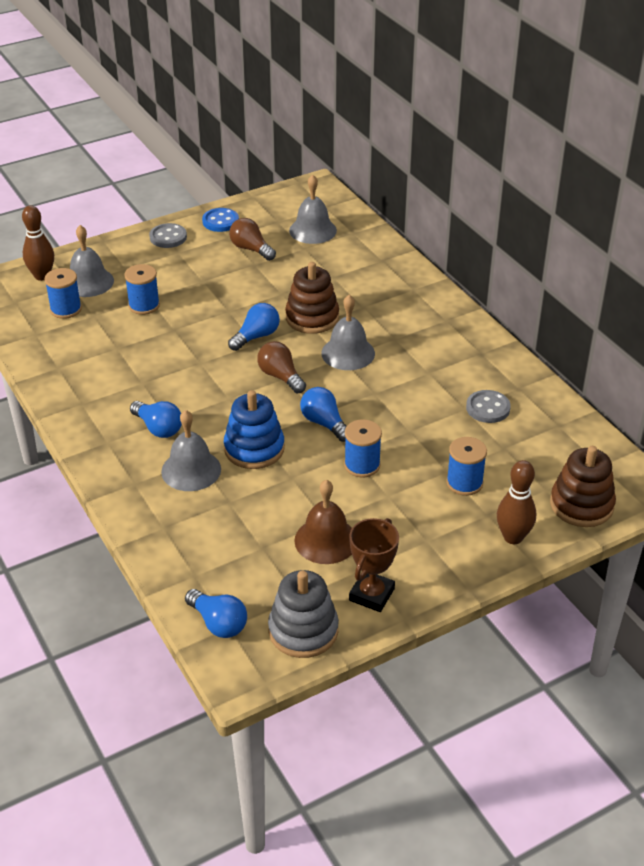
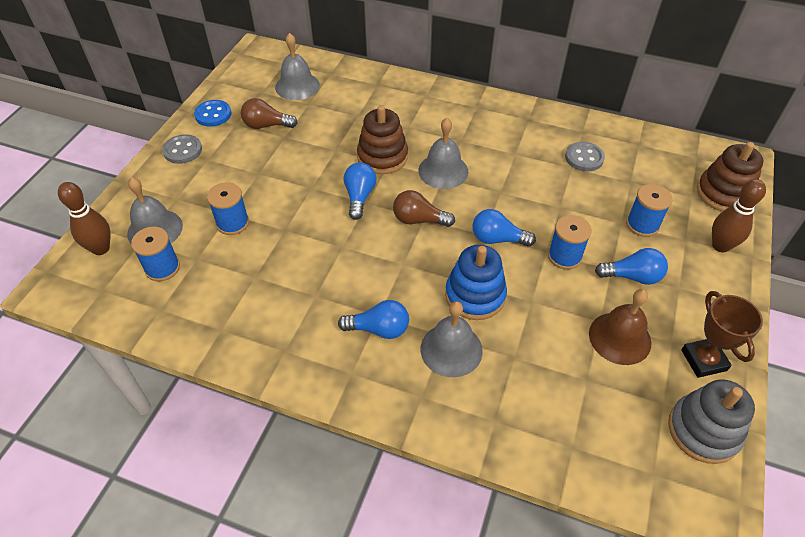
camera: 40 degrees left, 10 degrees up
blue light bulb [185,589,247,638] -> blue light bulb moved to [595,248,668,285]

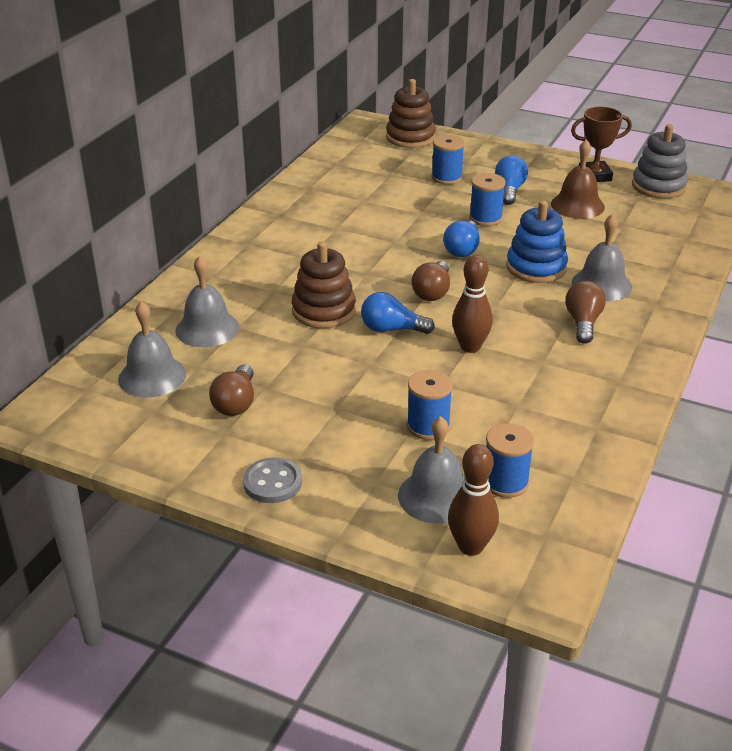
camera: 85 degrees left, 15 degrees down
blue button [194,100,232,127] -> none
blue light bulb [338,300,409,339] -> brown light bulb [565,281,606,344]
grey bell [418,118,468,189] -> grey bell moved to [176,256,239,347]
grey button [565,142,605,171] -> none
brown bowling pin [712,179,766,252] -> brown bowling pin moved to [452,255,493,353]

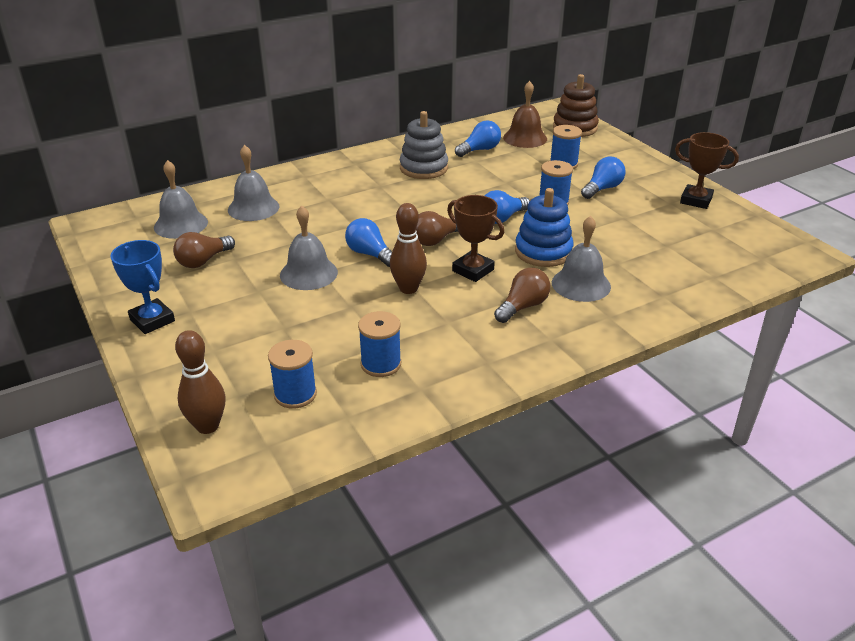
camera: 35 degrees right, 0 degrees up
grey button [243,457,302,503] -> blue trophy [110,240,175,334]
brown stacking toy [292,241,356,329] -> none
grey bell [398,416,464,524] -> grey bell moved to [280,206,338,290]
blue spool [407,370,453,440] -> blue spool moved to [358,311,401,377]
brown bell [551,139,605,219] -> brown bell moved to [503,81,547,148]
grey stacking toy [632,124,688,199] -> grey stacking toy moved to [399,111,448,179]
none -> brown trophy [447,195,504,282]
none -> blue light bulb [455,120,501,157]

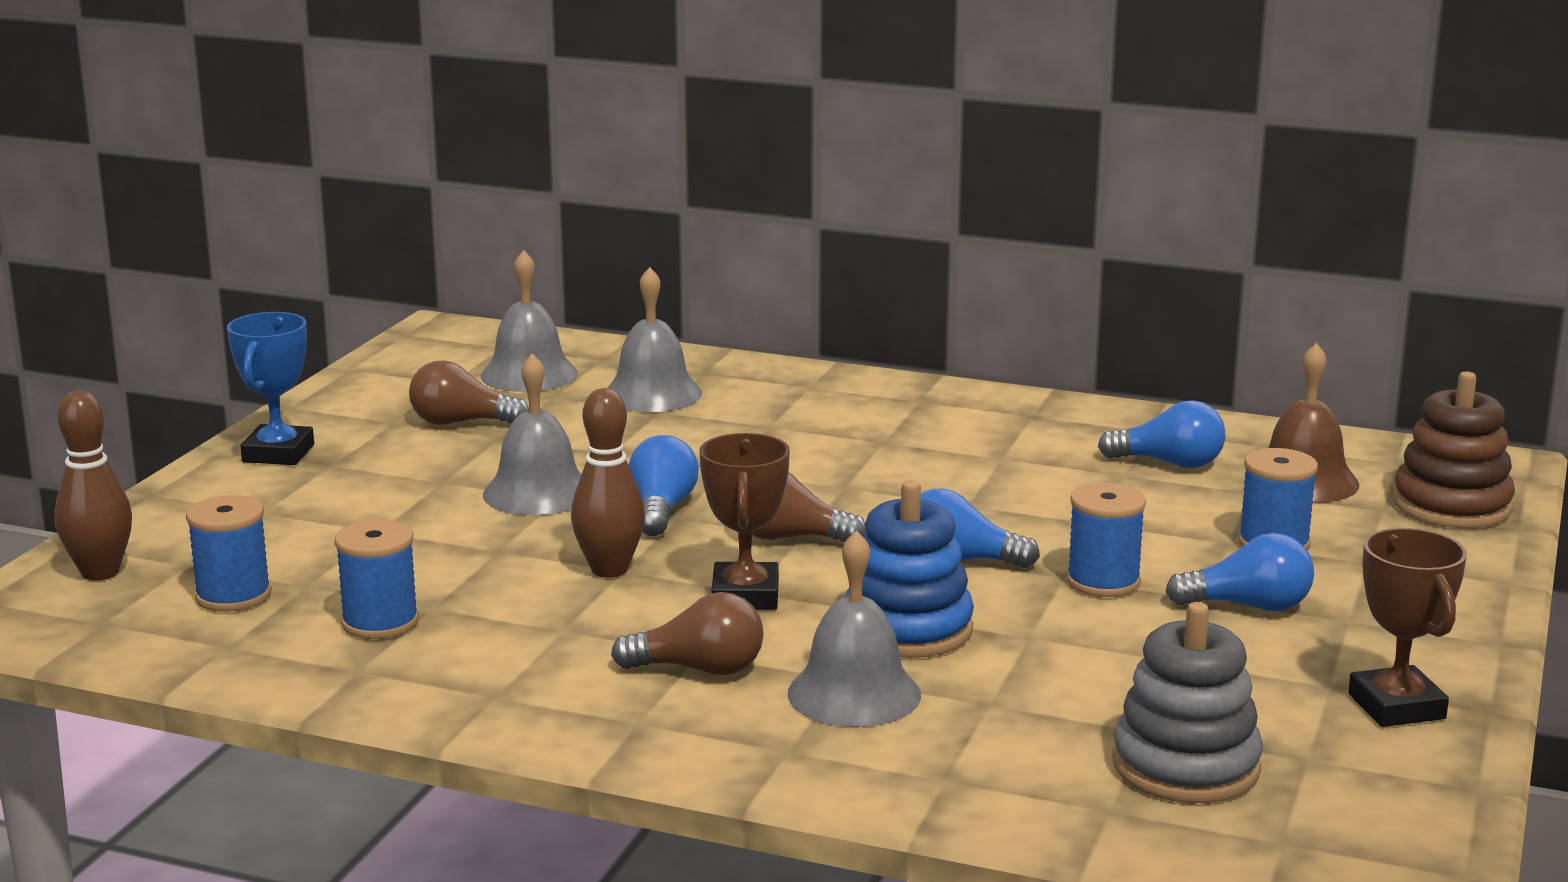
camera: 50 degrees right, 15 degrees down
grey stacking toy [399,111,448,179] -> grey stacking toy moved to [1112,602,1263,803]

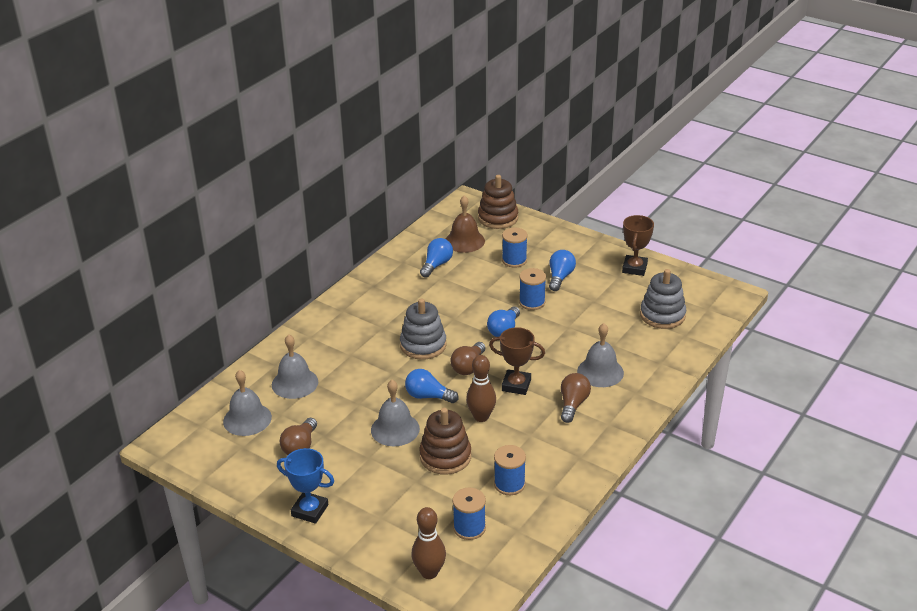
camera: 75 degrees left, 15 degrees up
blue stacking toy [845,480,974,658] -> none
brown trophy [1348,528,1467,727] -> brown trophy turned 75 degrees counterclockwise [622,215,654,276]
none -> grey stacking toy [400,298,446,360]
none -> brown stacking toy [419,408,471,475]

